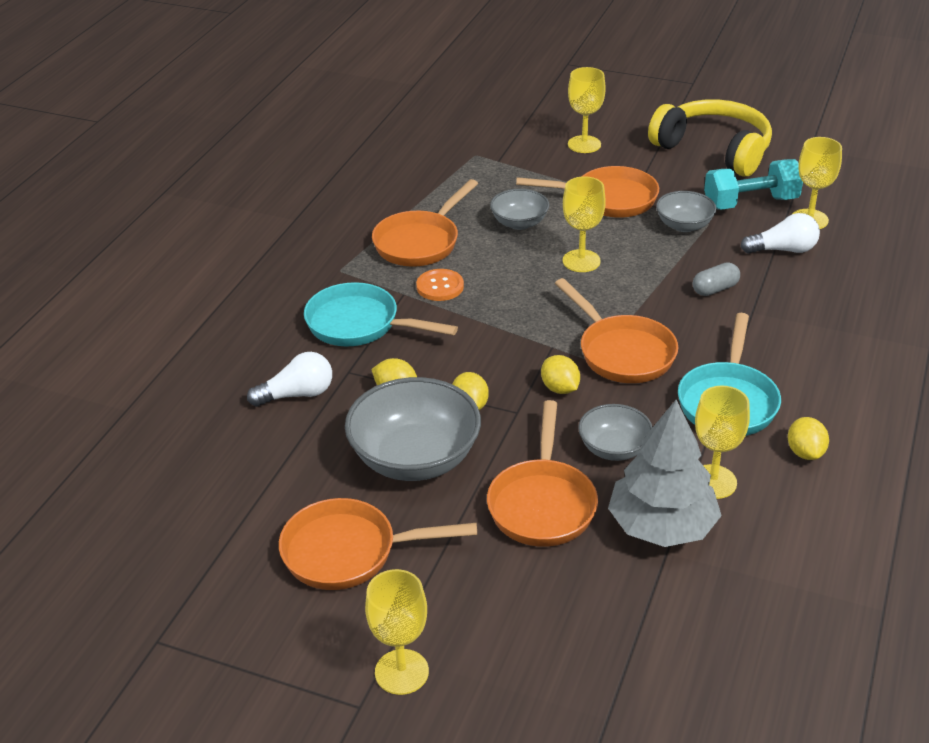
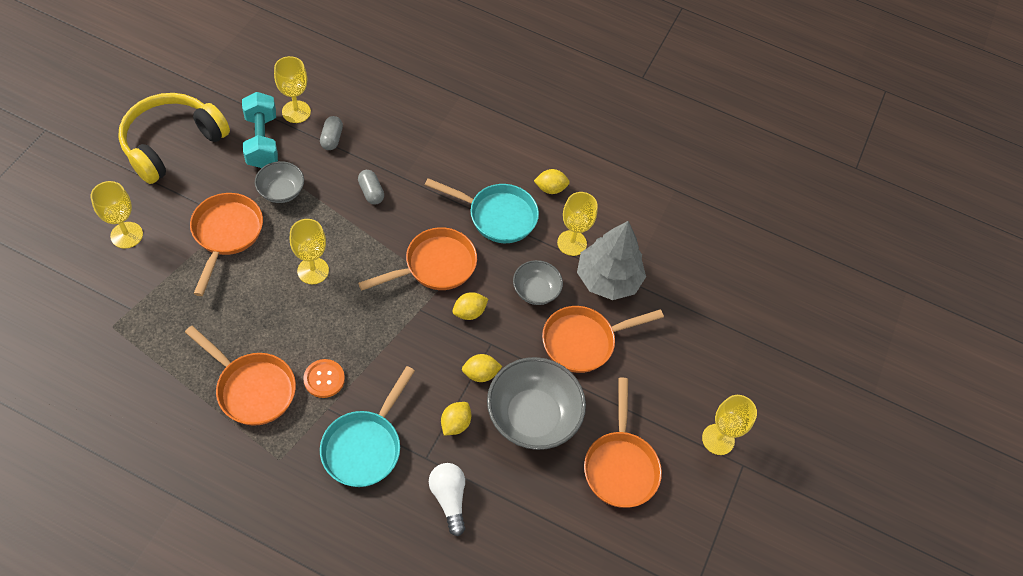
camera: 95 degrees left, 20 degrees up
orange pan [487,400,598,547] -> orange pan turned 150 degrees clockwise [542,306,664,373]
grey bowl [490,189,549,230] -> none
white light bulb [741,213,820,254] -> grey capsule [320,116,343,150]

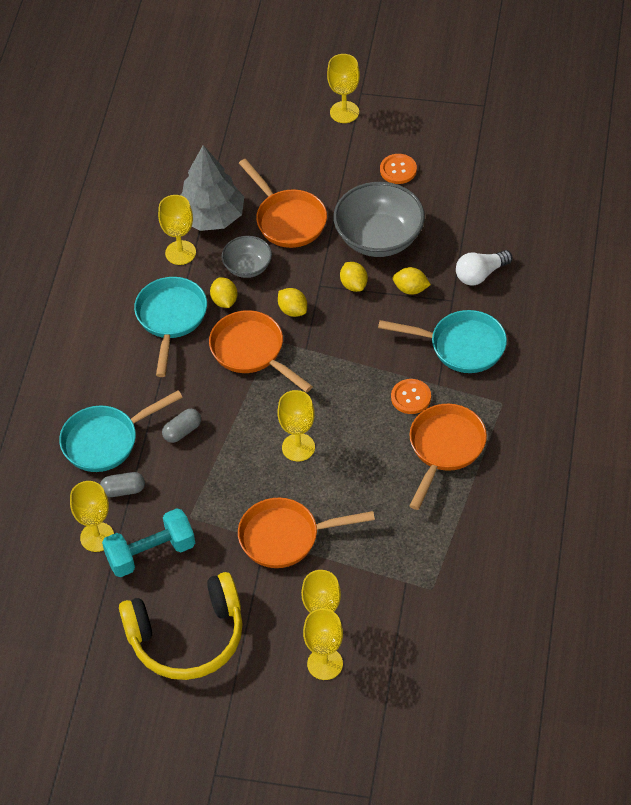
camera: 95 degrees left, 5 degrees down
yellow headphones [118,93,230,184] -> yellow headphones turned 45 degrees counterclockwise [119,572,243,680]
grey bowl [255,161,304,203] -> none
yellow lemon [534,169,570,194] -> yellow lemon moved to [210,277,237,308]
orange pan [584,378,662,508] -> orange button [380,154,417,184]
none -> turquoise pan [59,390,183,472]
none -> yellow goblet [303,609,343,680]

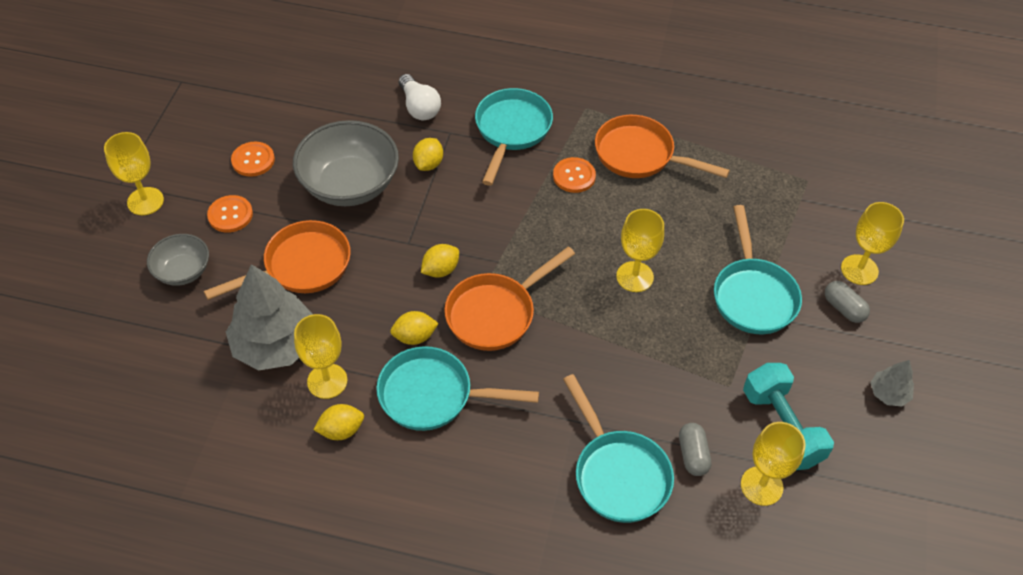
camera: 90 degrees left, 0 degrees up
yellow headphones [119,572,243,680] -> grey tree [870,360,914,407]
grey capsule [162,409,201,443] -> grey capsule moved to [825,281,870,323]
grey bowl [222,236,272,278] -> grey bowl moved to [147,234,209,286]
orange pan [238,498,375,568] -> turquoise pan [714,205,802,334]
yellow goblet [303,609,343,680] -> none
yellow lemon [340,262,368,292] -> yellow lemon moved to [314,404,364,440]
none -> orange button [207,195,253,233]

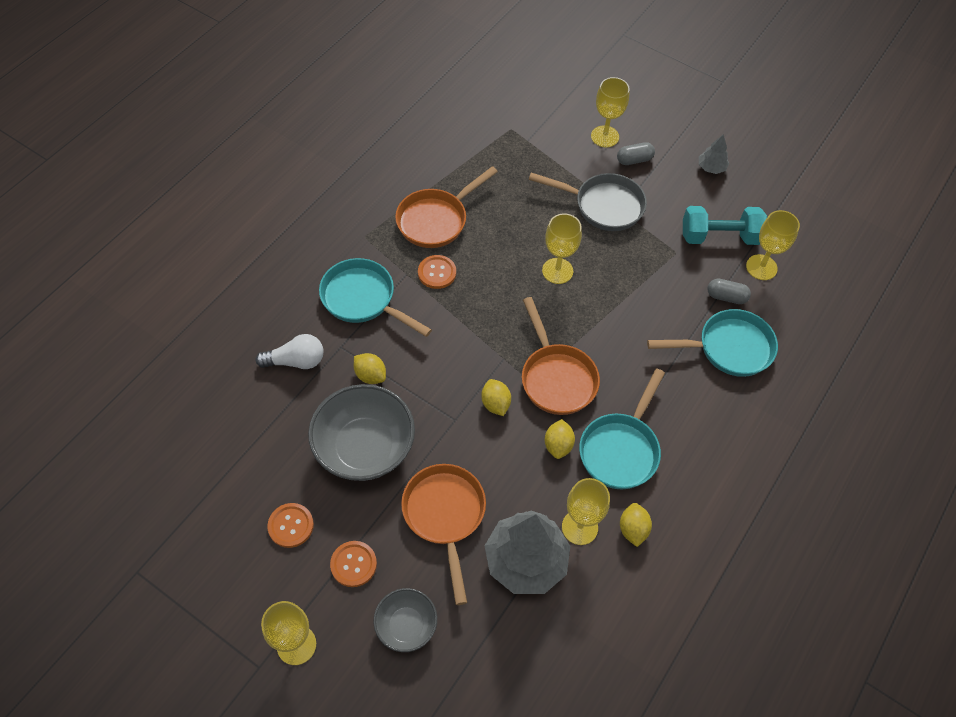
camera: 70 degrees left, 5 degrees up
turquoise pan [714,205,802,334] -> grey pan [529,173,647,231]

